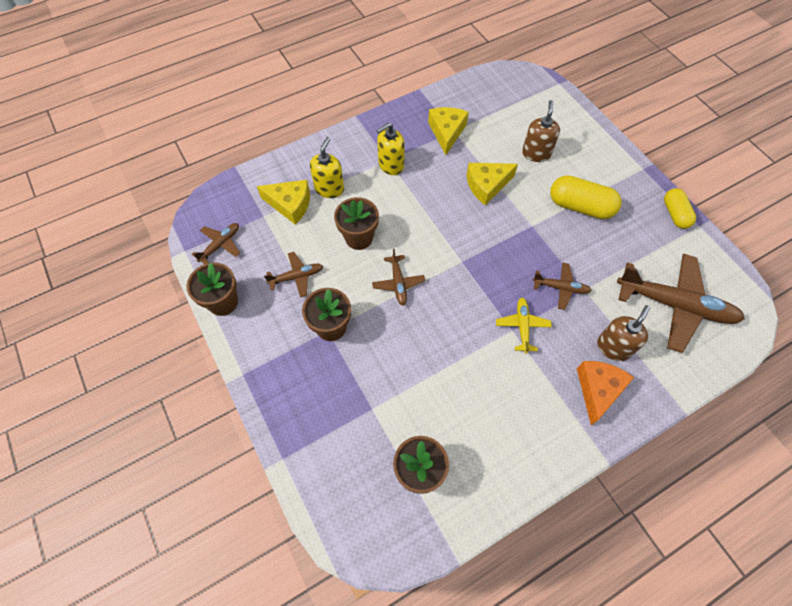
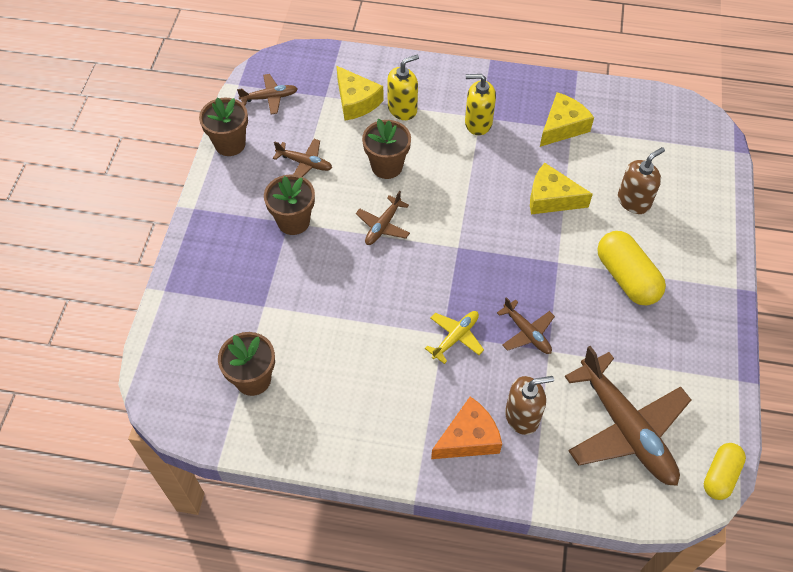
camera: 40 degrees right, 5 degrees down
yellow capsule [664,188,696,229] -> yellow capsule moved to [704,443,746,500]

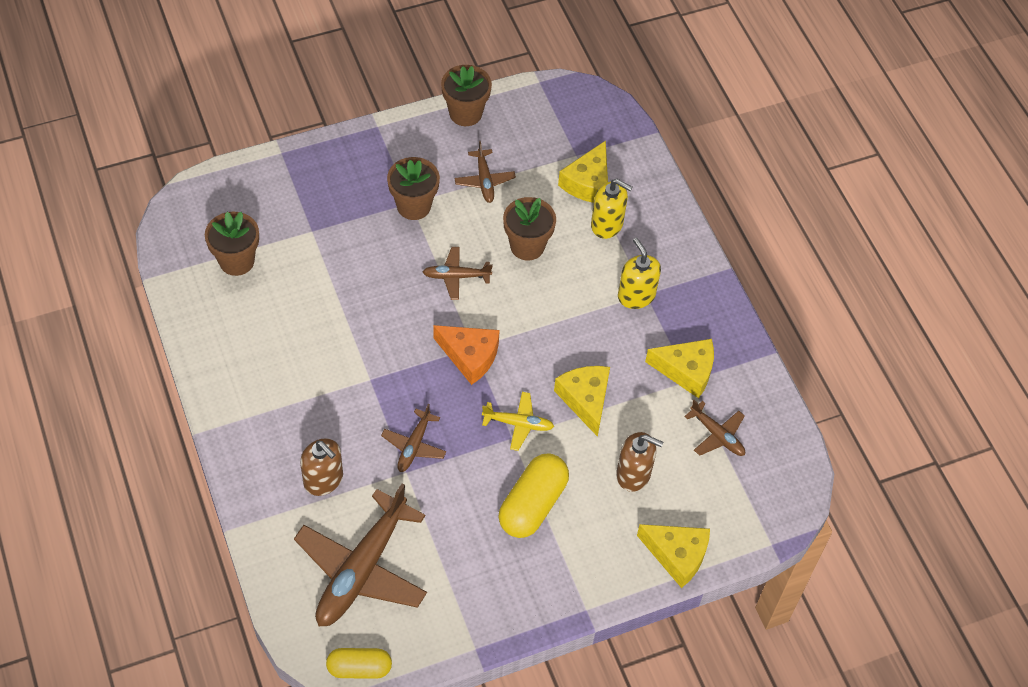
camera: 55 degrees right, 0 degrees up
brown plane [237,74,298,114] -> brown plane moved to [684,400,745,456]
yellow plane [425,311,484,364] -> yellow plane moved to [482,392,554,451]
orange cheese [431,397,502,459] -> orange cheese moved to [434,325,500,385]
none -> yellow cheese [637,524,710,588]

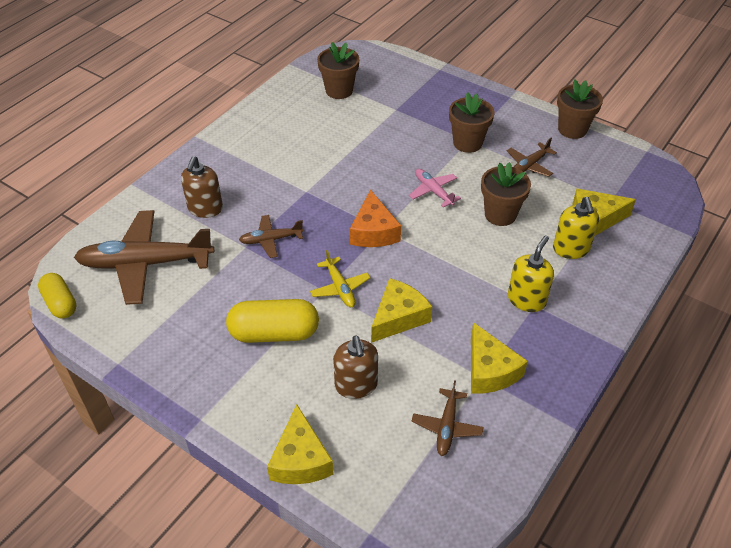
camera: 60 degrees right, 10 degrees down
brown plane [423,247,493,300] -> pink plane [409,169,461,208]

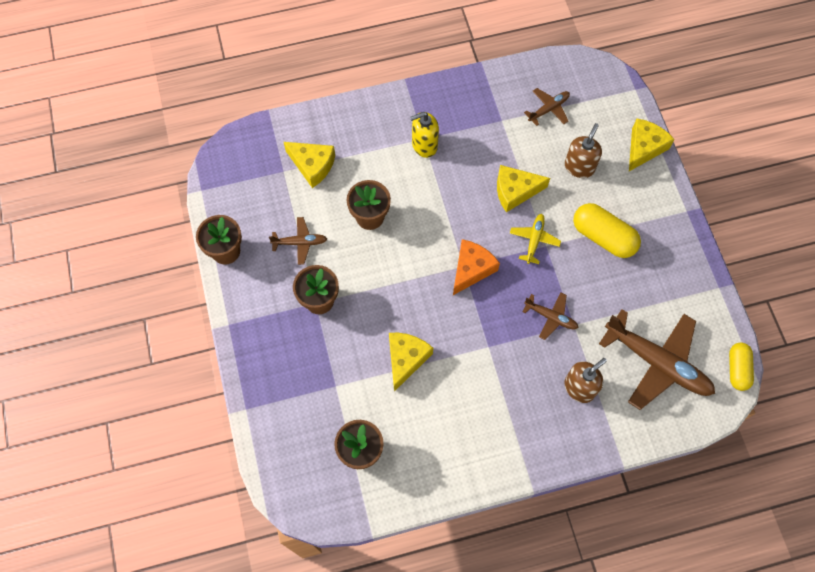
camera: 140 degrees left, 20 degrees up
pink plane [409,169,461,208] -> none
yellow cheese [471,322,528,393] -> yellow cheese moved to [389,333,433,392]
yellow soap dispenser [553,197,599,259] -> none

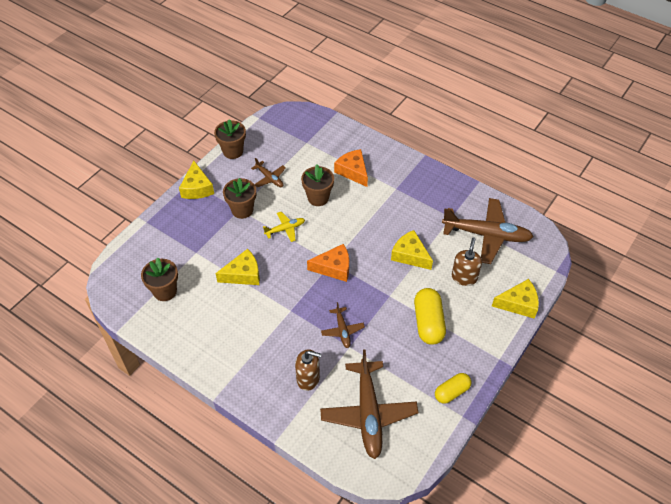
camera: 50 degrees right, 15 degrees down
yellow cheese [284,142,335,188] -> yellow cheese moved to [179,161,214,199]
yellow soap dispenser [410,112,439,158] -> none
yellow plane [510,214,561,264] -> yellow plane moved to [263,212,305,242]
brown plane [524,88,570,126] -> brown plane [442,198,534,264], size x2.06
brown soap dispenser [565,123,602,178] -> brown soap dispenser turned 60 degrees counterclockwise [452,238,482,286]
yellow capsule [729,343,754,391] -> yellow capsule moved to [435,373,471,404]
none -> orange cheese [334,149,368,187]

